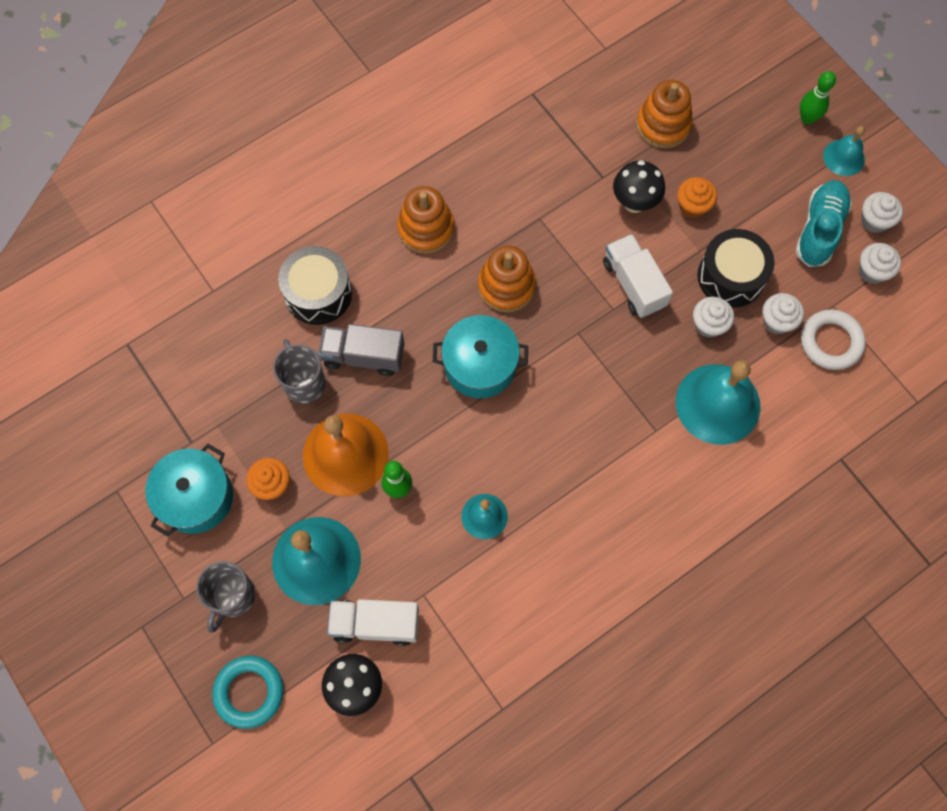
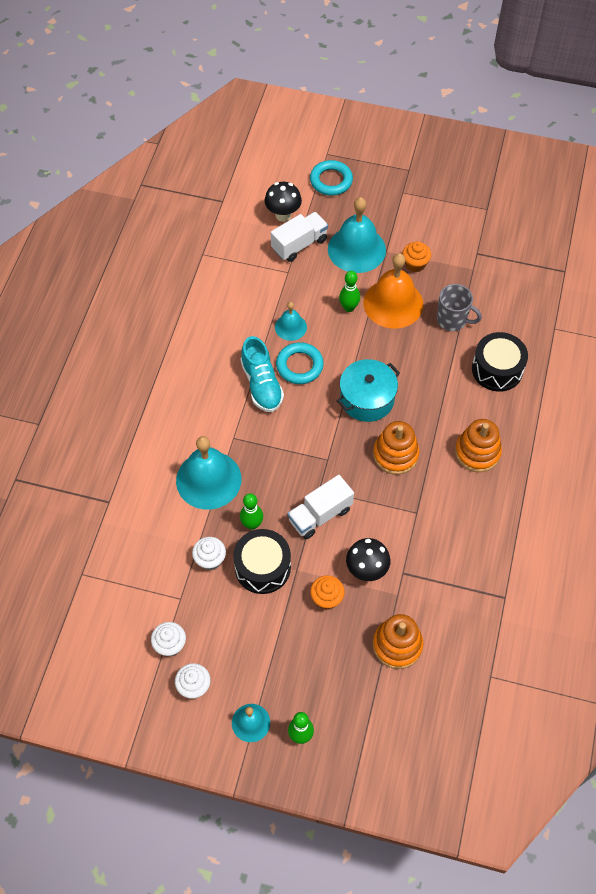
camera: 140 degrees right, 10 degrees down
turquoise pot [145,443,233,537] -> none
grey mug [196,561,256,633] -> none
grey truck [318,324,405,376] -> none
white truck [603,234,673,318] -> white truck turned 120 degrees clockwise [288,475,354,539]
white cupcake [693,297,734,338] -> green bowling pin [240,493,263,530]
turquoise shoe [795,180,852,267] -> turquoise shoe moved to [241,336,284,412]
white ring [801,309,866,370] -> none
none -> turquoise ring [276,342,324,384]

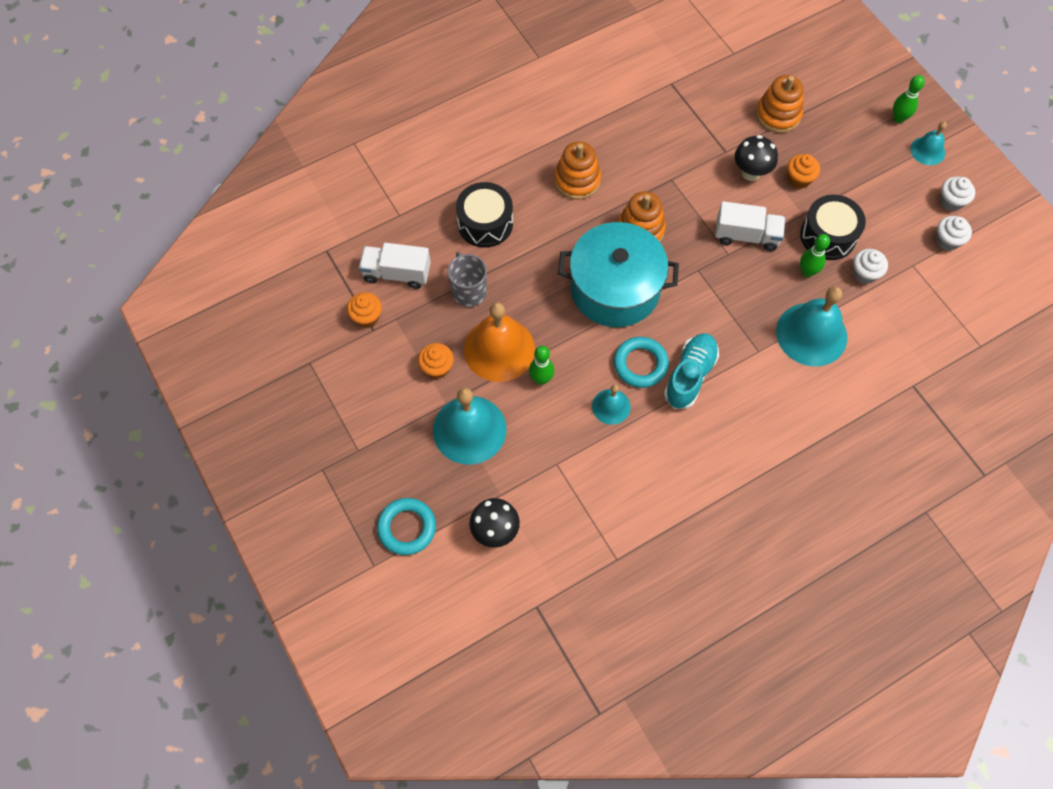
camera: 135 degrees left, 5 degrees up
white truck [271,212,328,262] -> white truck moved to [359,243,431,289]
turquoise pot [337,359,400,422] -> turquoise pot [558,222,679,327], size x1.50
none -> orange cupcake [347,292,382,328]

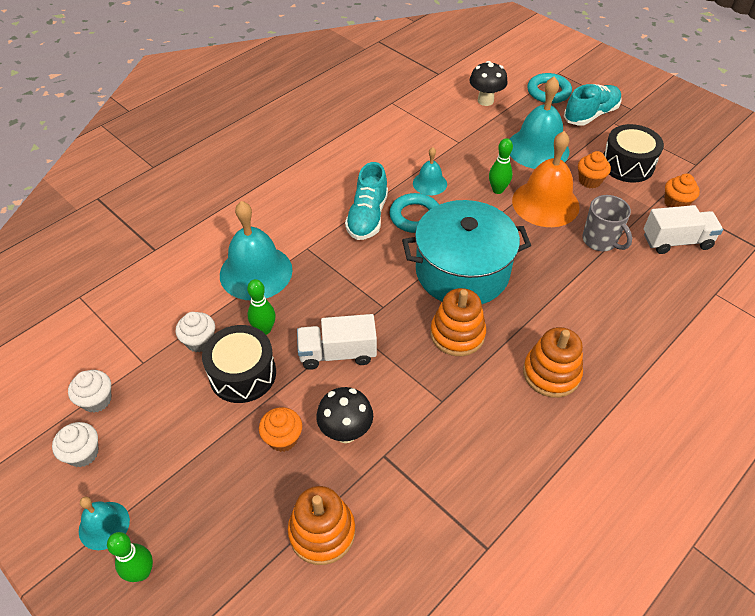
camera: 165 degrees right, 15 degrees down
black drum [456,182,513,248] -> black drum moved to [603,124,664,183]
none -> turquoise shoe [564,84,622,126]

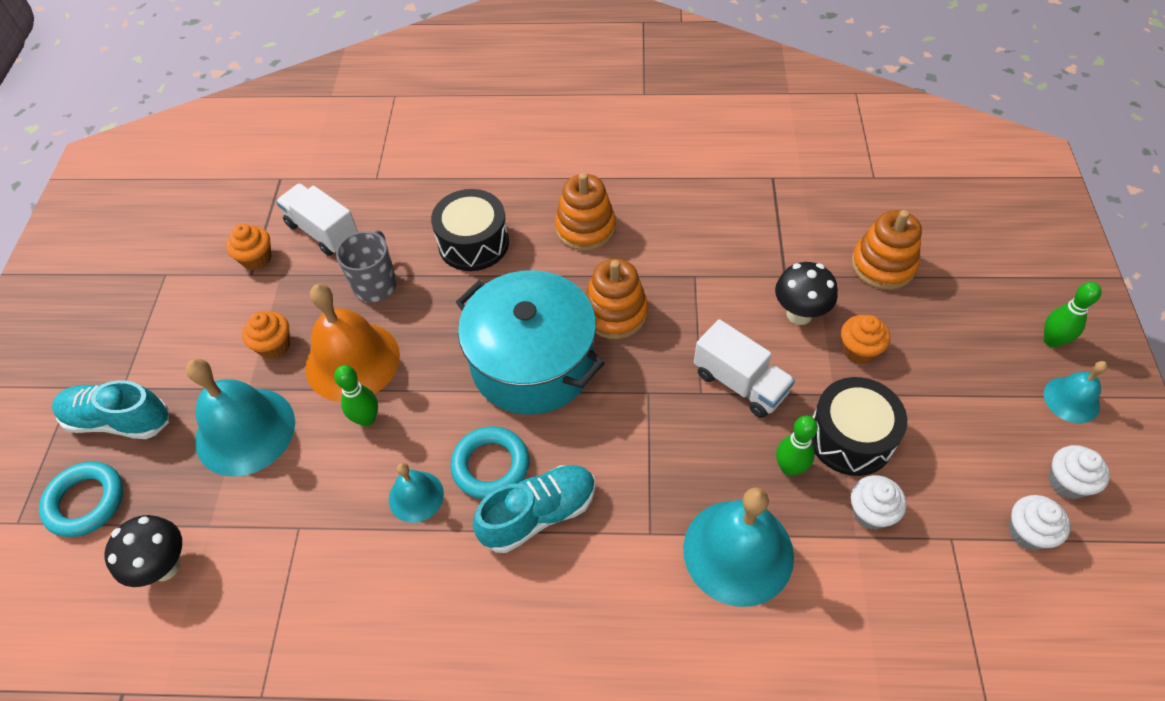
camera: 130 degrees left, 5 degrees up
black drum [603,124,664,183] -> black drum moved to [431,189,509,271]

